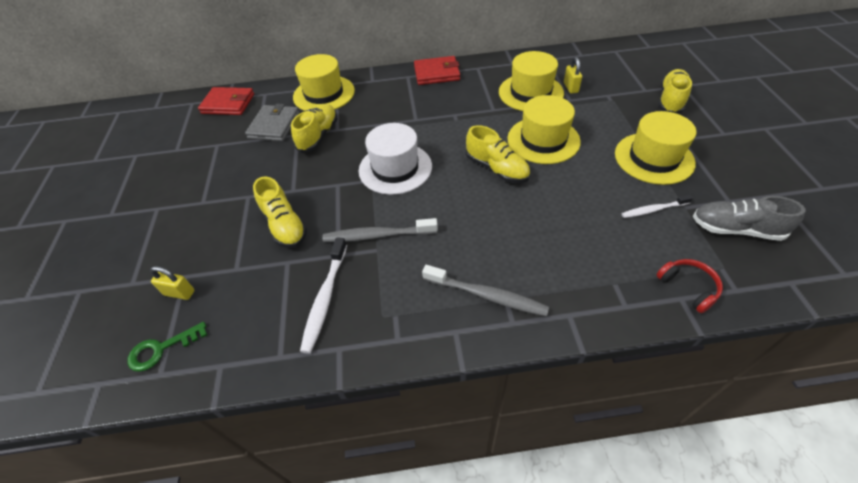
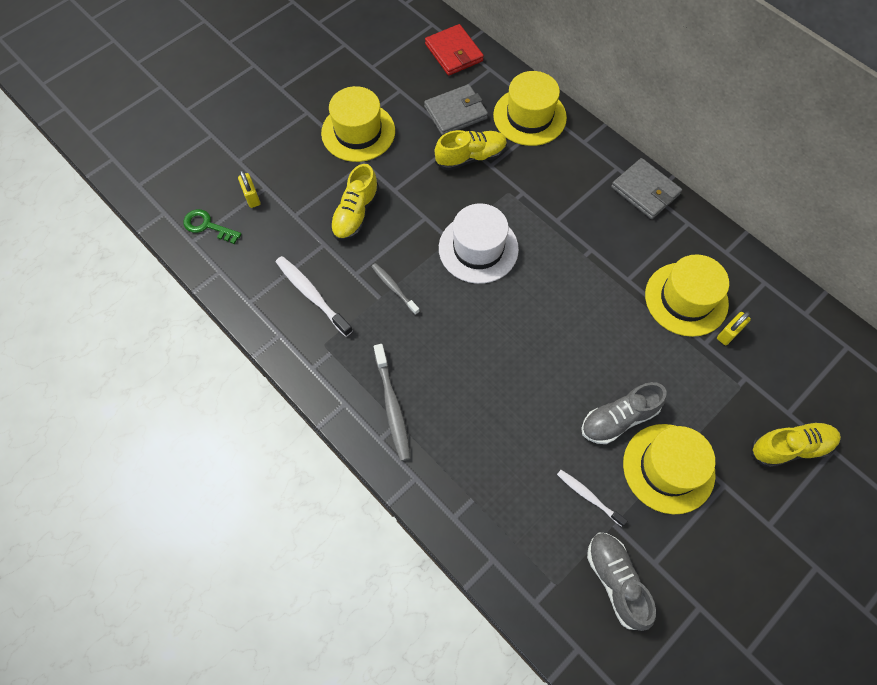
camera: 50 degrees right, 15 degrees up
white toothbrush [300,237,347,354] -> white toothbrush turned 75 degrees clockwise [276,256,353,337]
grey toothbrush [322,218,438,242] -> grey toothbrush [371,263,420,315], size x0.63
red wallet [414,56,460,85] -> grey wallet [611,158,682,219]
yellow shoe [466,125,530,183] -> none
yellow hat [507,95,581,164] -> yellow hat moved to [321,86,395,162]
red headphones [656,259,723,313] -> none
none -> grey shoe [581,382,667,444]

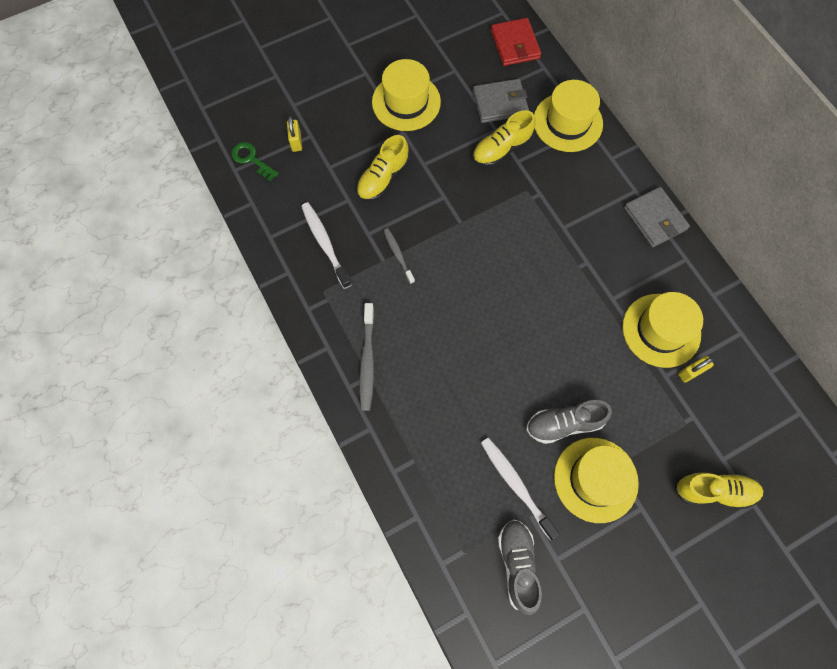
camera: 15 degrees right, 5 degrees up
yellow shoe [435,130,507,171] -> yellow shoe turned 150 degrees clockwise [472,110,536,167]
white hat [439,204,519,284] -> none
white toothbrush [557,470,627,527] -> white toothbrush [481,438,560,540], size x1.59

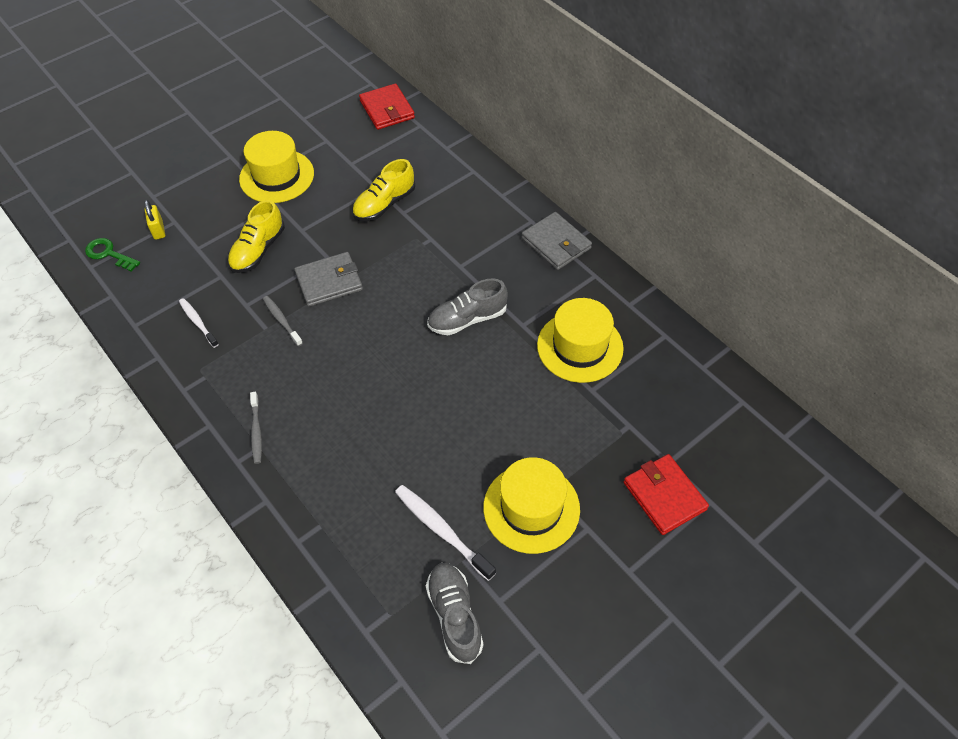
camera: 10 degrees left, 15 degrees down
white toothbrush [301,202,352,289] -> white toothbrush [179,298,219,348], size x0.63
grey toothbrush [359,303,375,411] -> grey toothbrush [250,392,262,464], size x0.63
grey wallet [473,79,529,123] -> grey wallet moved to [294,252,363,307]
grey shoe [526,400,612,444] -> grey shoe moved to [427,278,508,335]
yellow hat [534,80,603,152] -> none
yellow shoe [674,472,763,509] -> red wallet [624,454,709,535]
yellow padlock [678,356,714,382] -> none

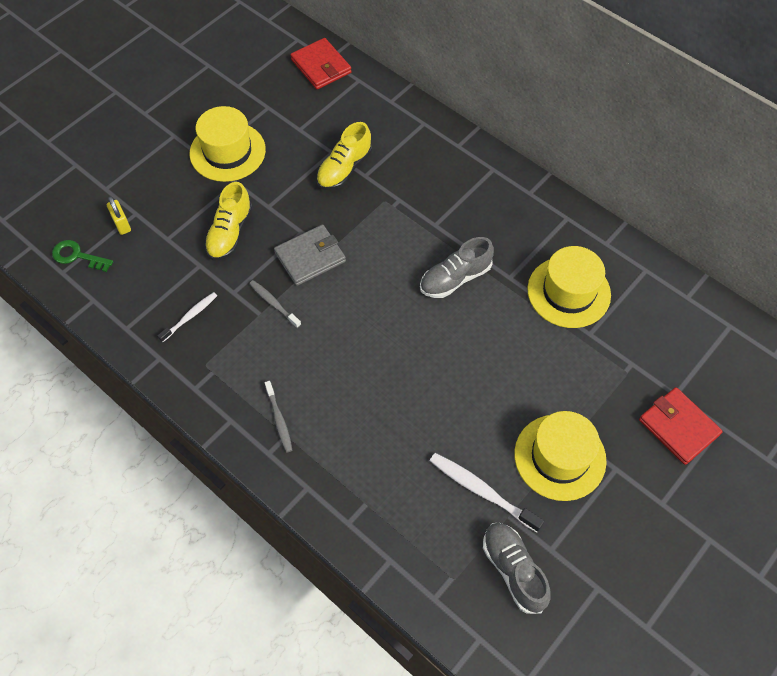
camera: 10 degrees left, 5 degrees up
white toothbrush [179,298,219,348] -> white toothbrush turned 90 degrees clockwise [157,292,217,342]
grey wallet [522,212,592,270] -> none

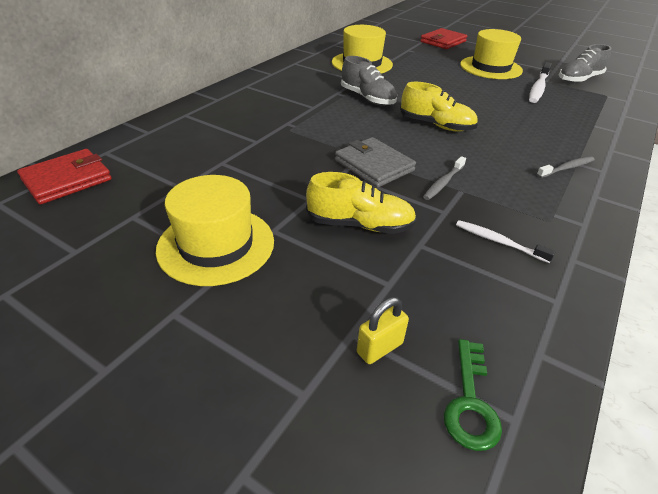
camera: 100 degrees left, 20 degrees down
yellow shoe [316,122,372,190] -> yellow shoe moved to [400,82,478,132]

